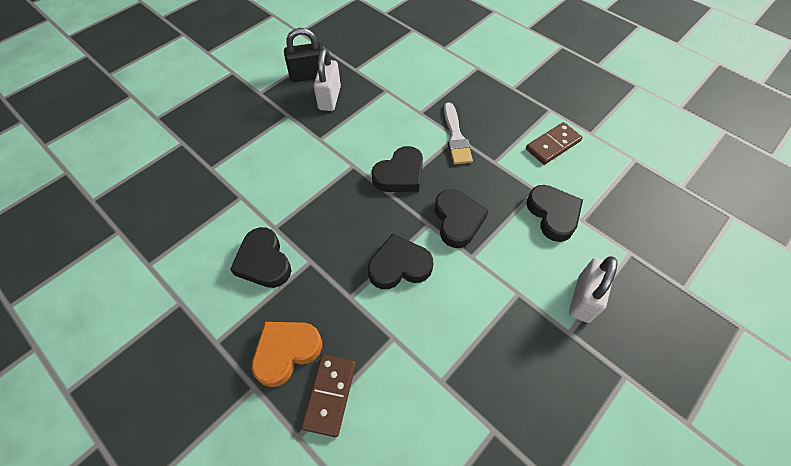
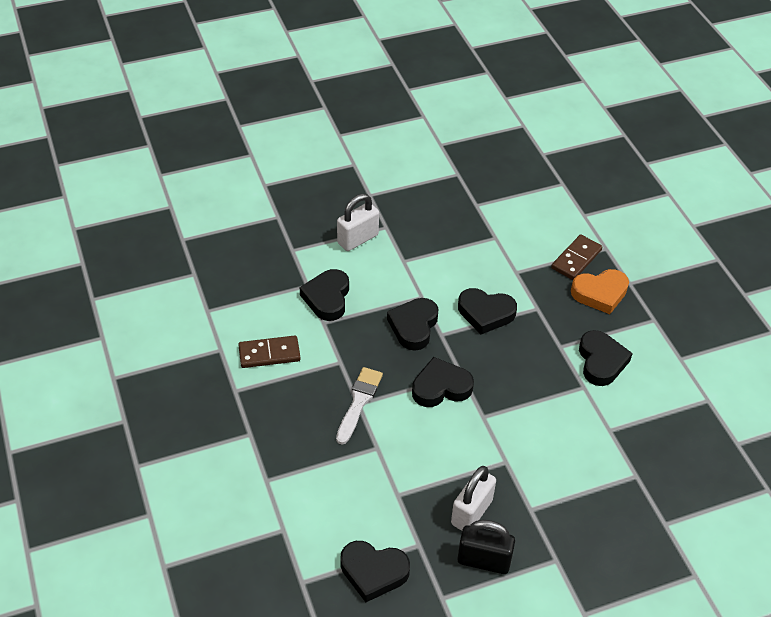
camera: 155 degrees left, 10 degrees down
none -> black heart [340,541,410,602]

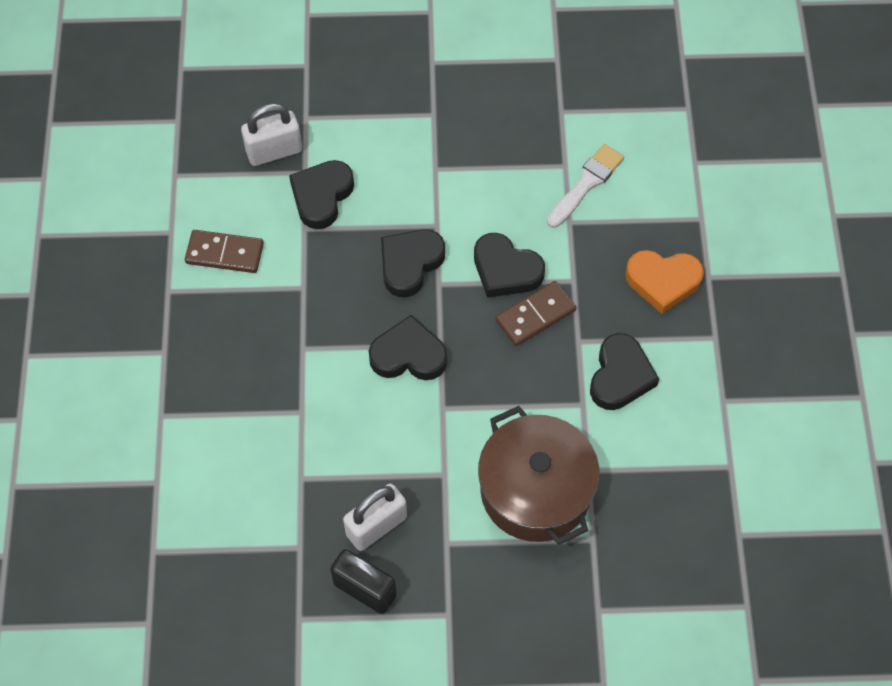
camera: 20 degrees right, 15 degrees up
white brush [336,367,383,444] -> white brush moved to [547,144,624,228]
white padlock [337,194,379,251] -> white padlock moved to [241,103,302,166]
black heart [340,541,410,602] -> none
brown domino [551,234,602,280] -> brown domino moved to [495,281,576,346]
none -> brown pot [478,406,599,545]

